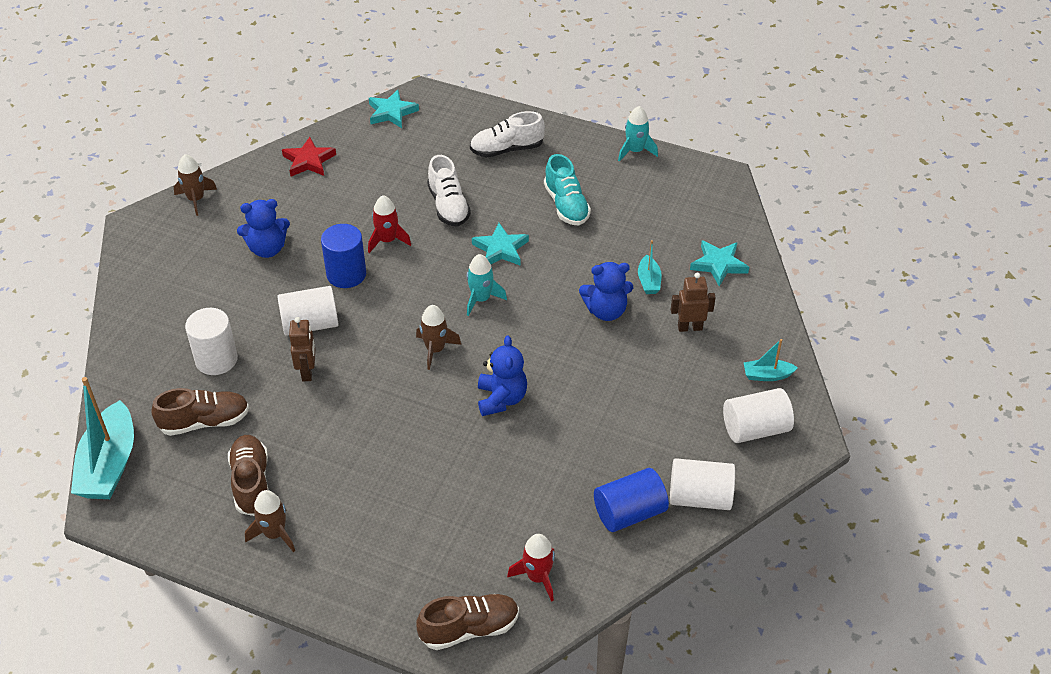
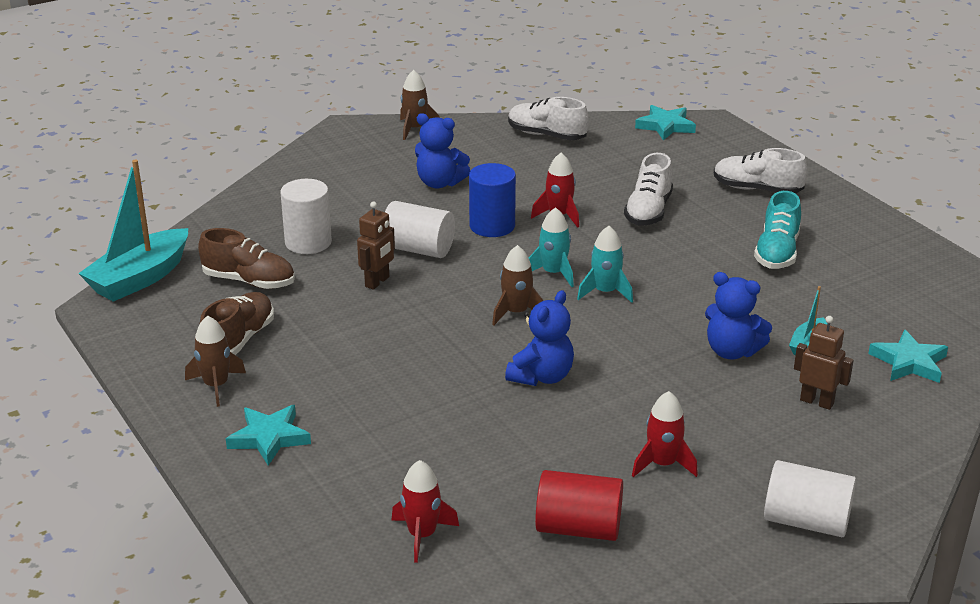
camera: 35 degrees right, 15 degrees down
red star [282,137,336,177] -> white shoe [508,97,589,140]
brown shoe [416,594,519,650] -> none
turquoise star [472,223,529,265] -> turquoise star moved to [226,405,311,466]
blue cylinder [594,468,669,532] -> red cylinder [535,470,623,541]
turquoise rocket [618,106,658,162] -> turquoise rocket moved to [529,207,574,287]
white cylinder [670,458,735,510] -> none
turquoise boat [743,339,798,381] -> none
none -> red rocket [632,391,698,477]

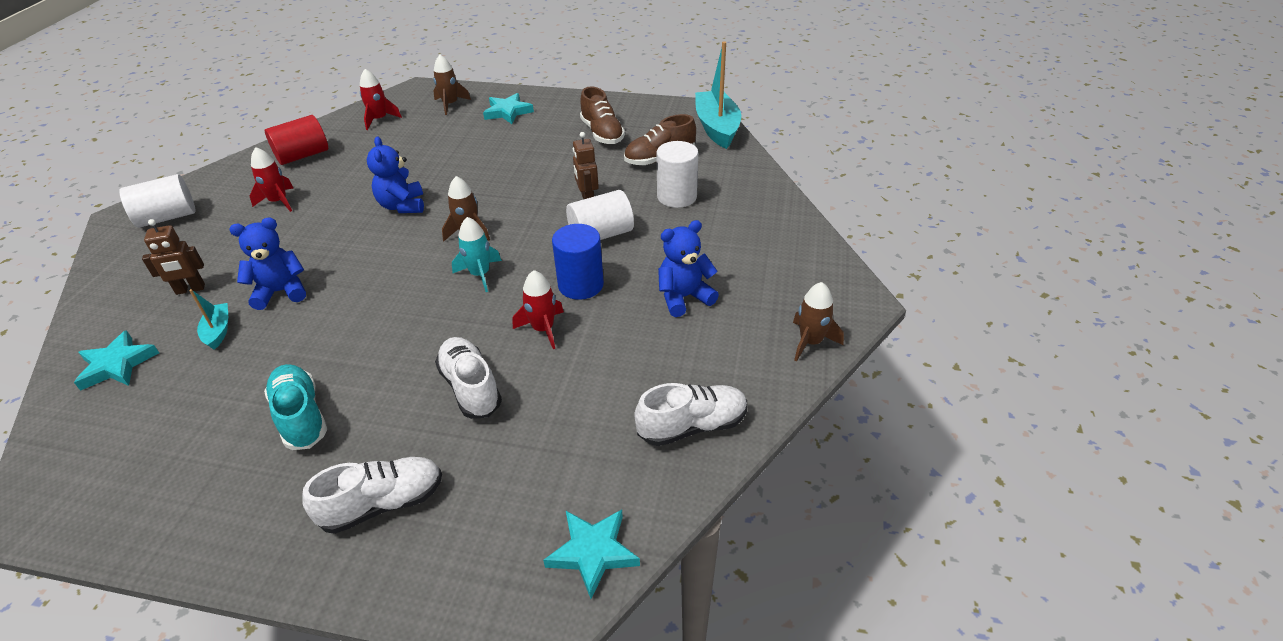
camera: 135 degrees right, 10 degrees up
brown rocket [185,315,246,407] -> brown rocket moved to [433,55,471,115]
turquoise rocket [577,226,633,303] -> none

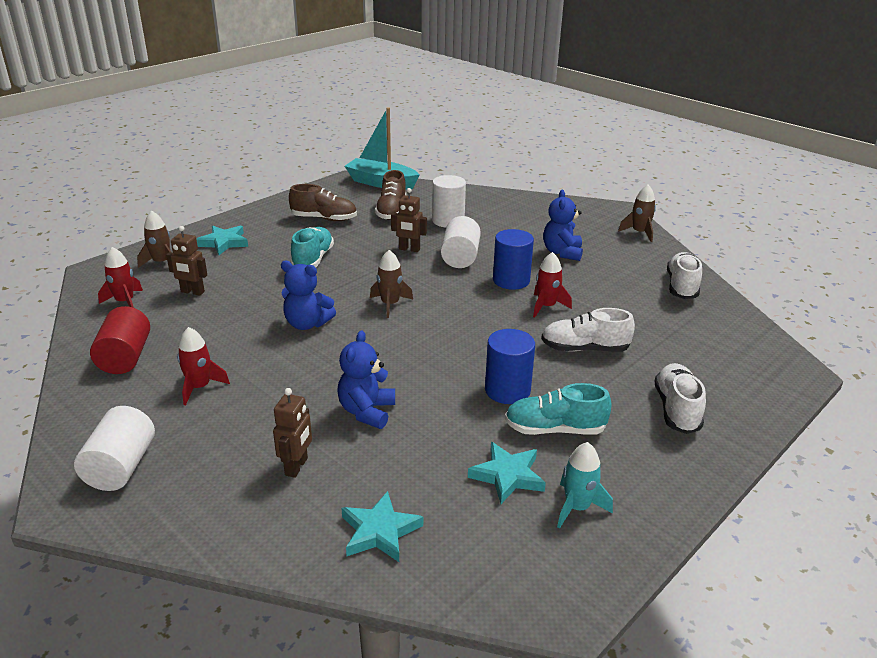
camera: 60 degrees left, 10 degrees down
turquoise boat [189,289,228,350] -> none
turquoise rocket [452,217,502,292] -> turquoise rocket moved to [557,442,613,528]
turquoise star [543,510,640,599] -> turquoise star moved to [468,442,546,504]
none -> brown robot [166,226,207,296]
none -> turquoise shoe [290,227,334,268]
none -> blue cylinder [485,329,535,404]

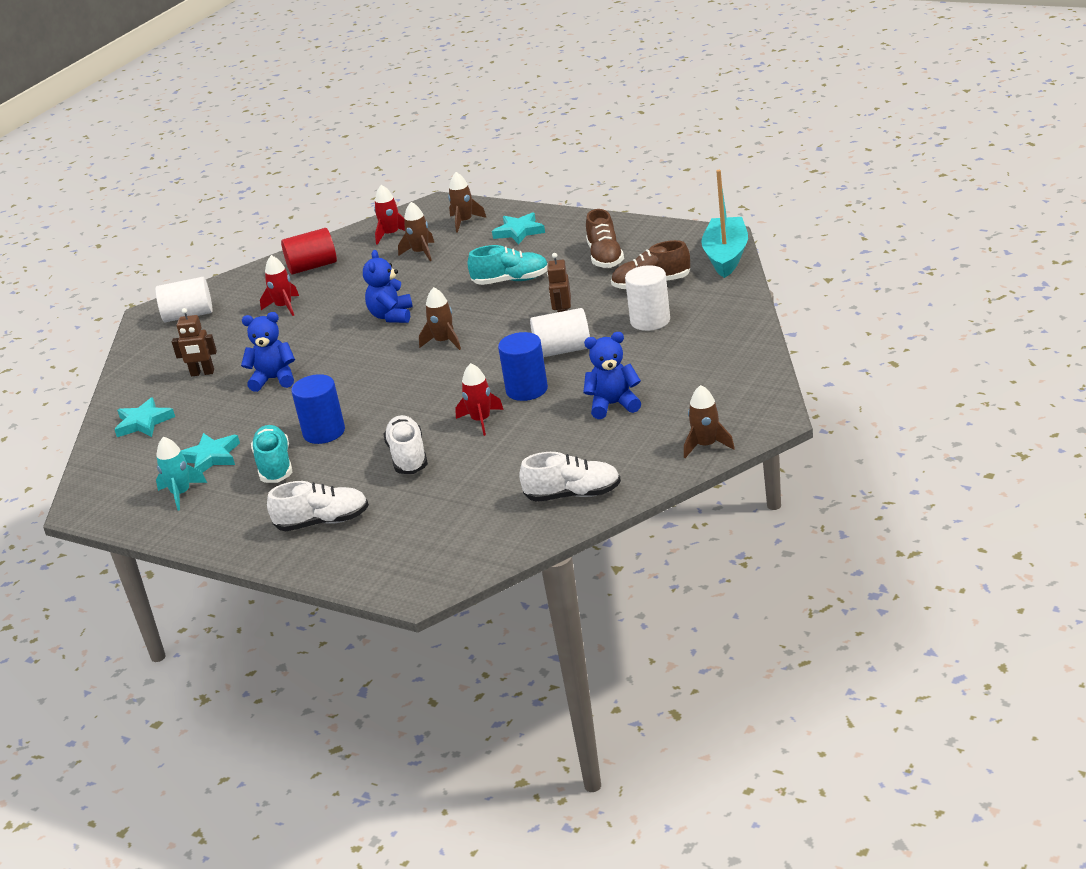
camera: 80 degrees right, 0 degrees up
brown robot [166,226,207,296] -> brown rocket [398,202,434,261]

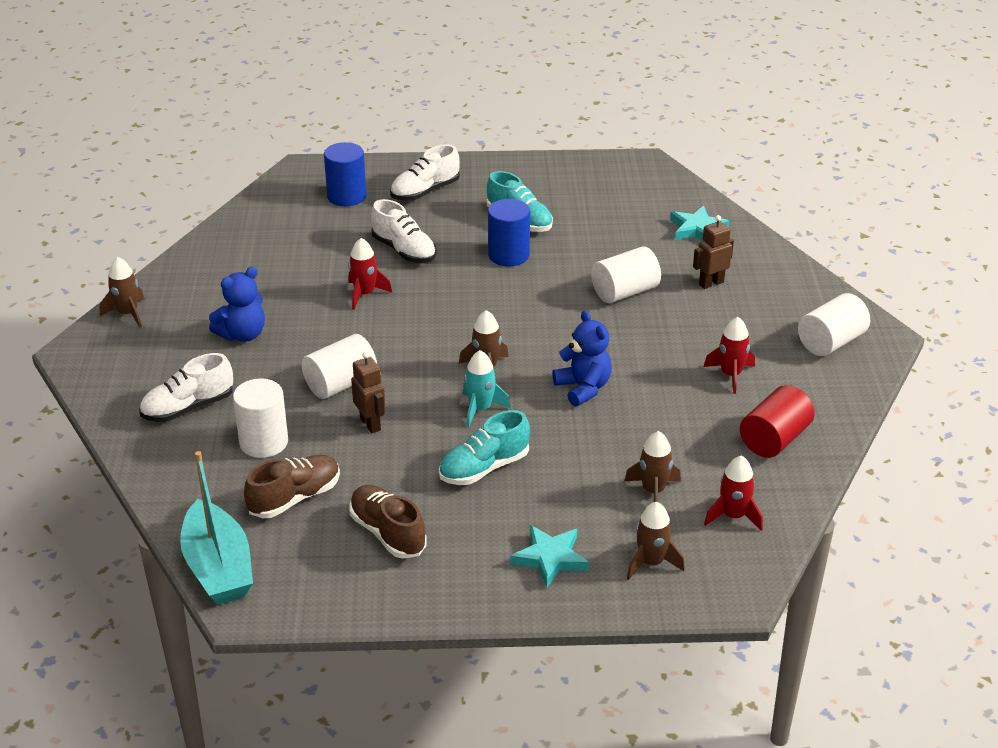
camera: 145 degrees right, 5 degrees up
turquoise rocket [156,437,207,511] -> turquoise rocket moved to [463,350,511,427]
turquoise star [181,433,240,473] -> none
blue teddy bear [241,312,295,392] -> white cylinder [591,246,661,303]
blue cylinder [498,332,548,401] -> blue cylinder moved to [324,142,366,206]
white shoe [519,452,621,502] -> white shoe moved to [139,353,233,422]

